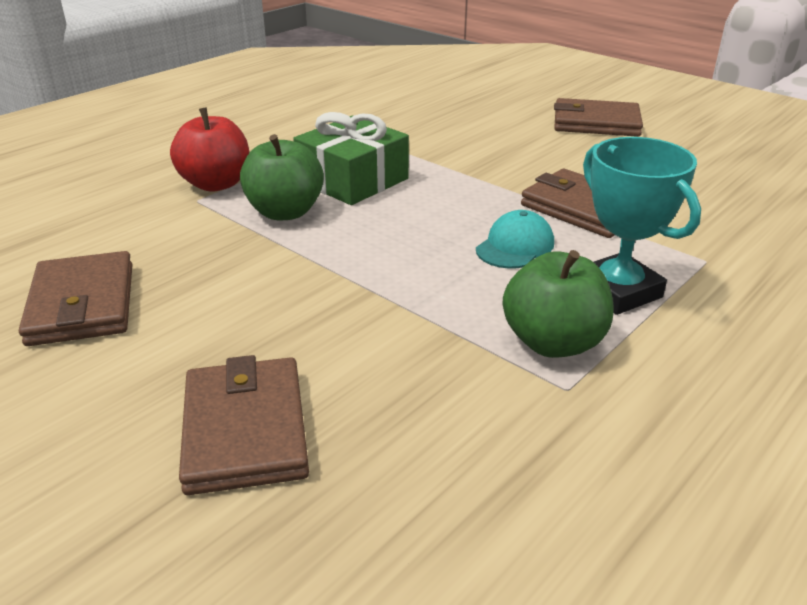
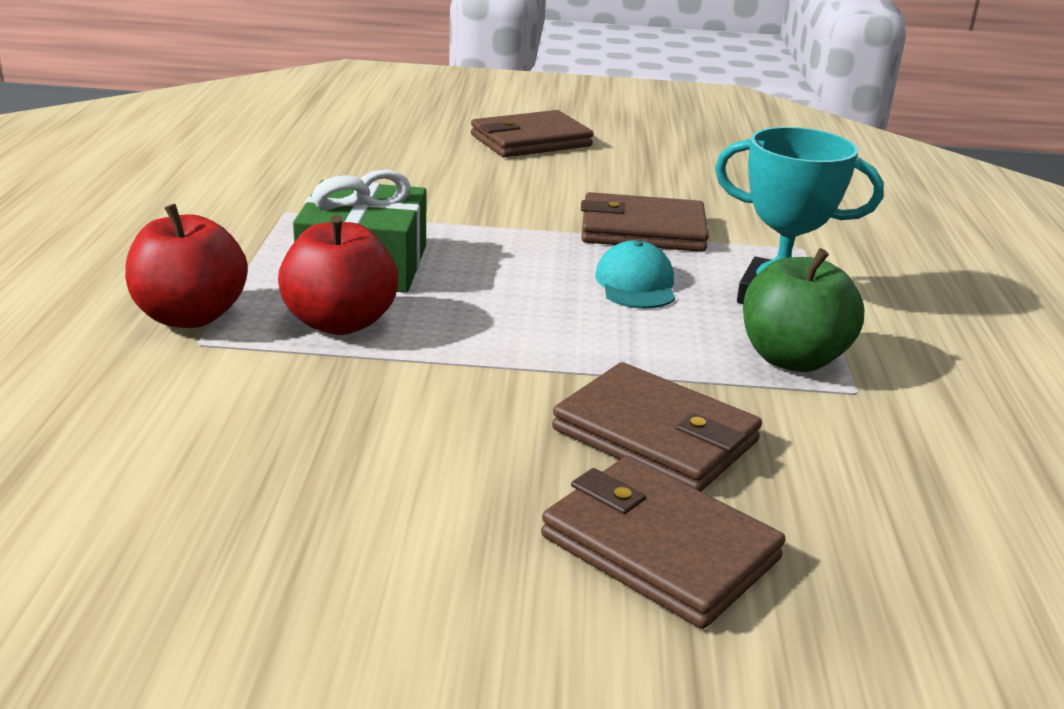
camera: 40 degrees left, 5 degrees down
brown wallet [19,251,132,346] -> brown wallet moved to [552,362,762,492]
green apple [240,134,324,220] -> red apple [278,215,398,335]

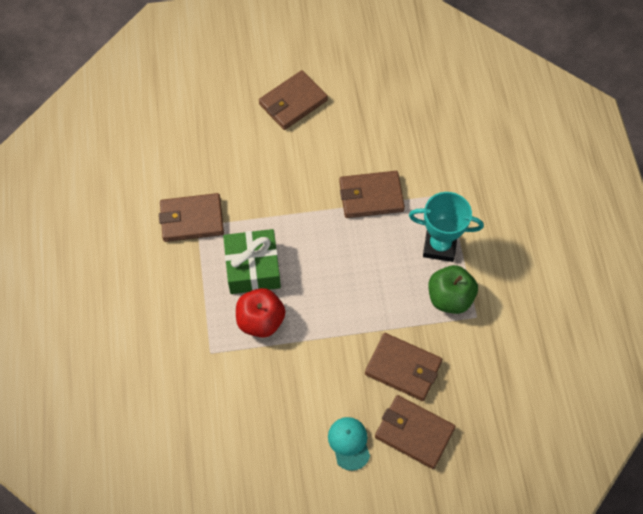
camera: 10 degrees left, 35 degrees up
red apple [125,204,248,328] -> none
turquoise cap [595,240,675,309] -> turquoise cap moved to [328,417,370,471]
none -> brown wallet [159,193,224,242]

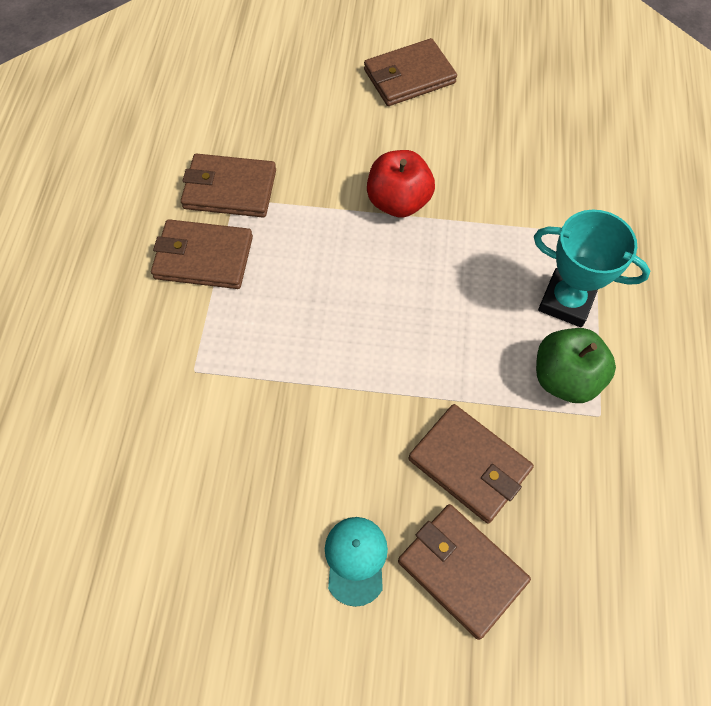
camera: 15 degrees right, 0 degrees up
green gift [223,229,281,294] -> none
red apple [236,288,285,338] -> red apple moved to [367,150,435,218]
brown wallet [339,171,405,218] -> brown wallet moved to [151,219,253,289]

